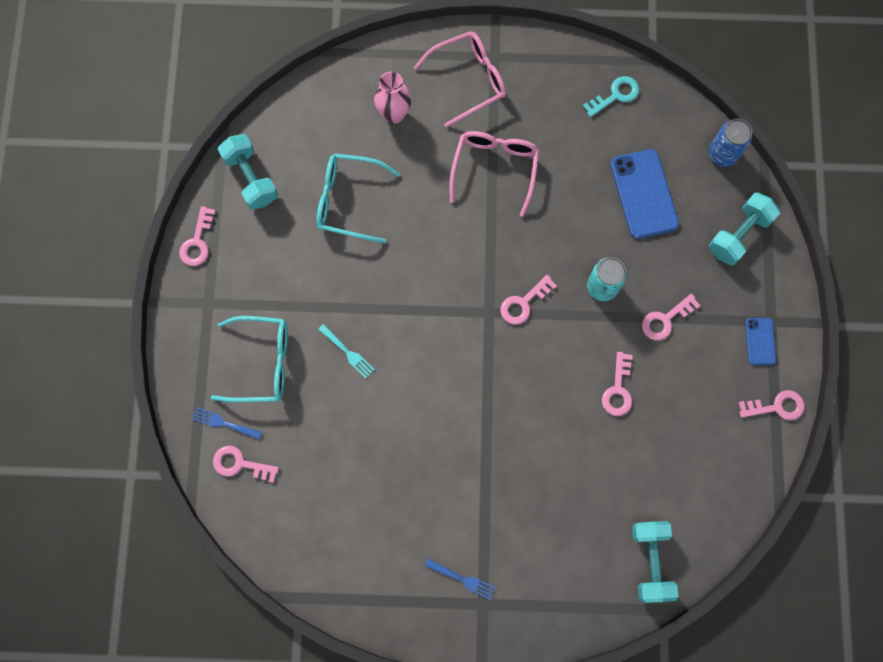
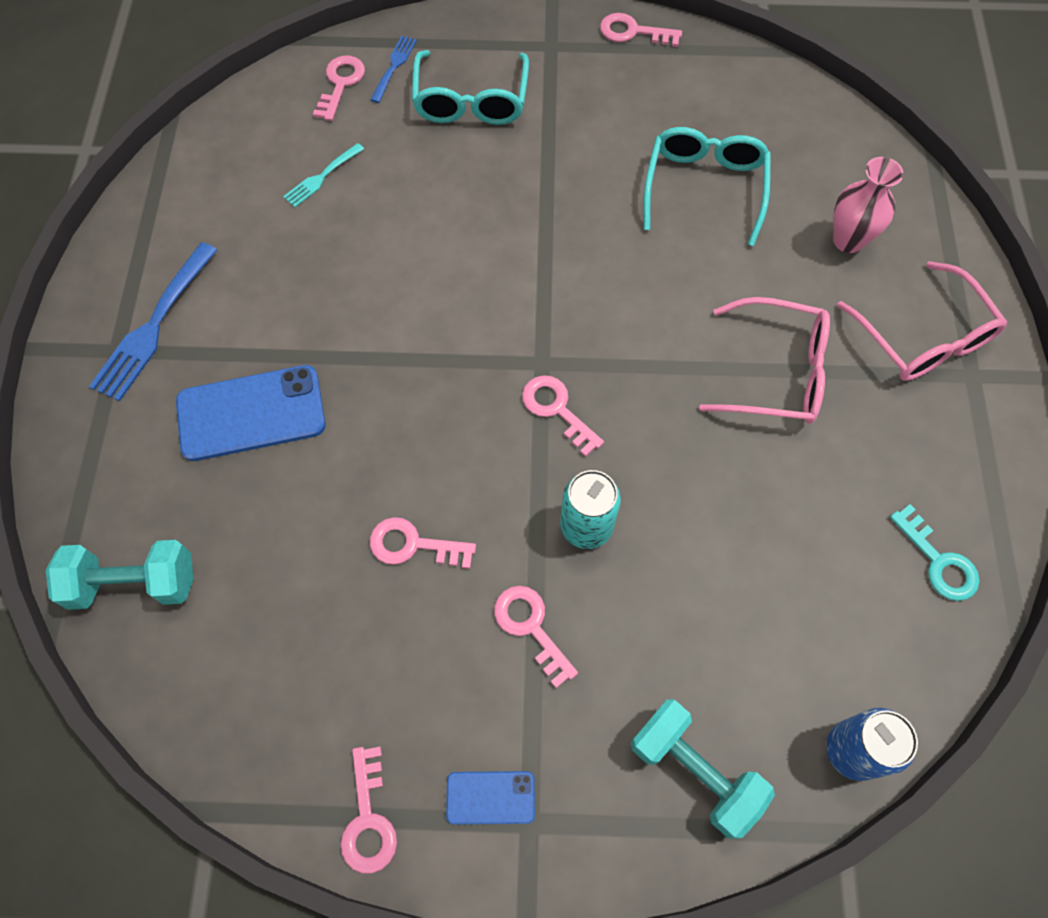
camera: 90 degrees right, 10 degrees down
turquoise dumbbell [218,134,278,210] -> none
turquoise fork [318,324,375,378] -> turquoise fork moved to [283,143,364,207]
blue fork [425,559,496,600] -> blue fork [89,242,217,401], size x1.82
blue phone [610,149,679,239] -> blue phone moved to [176,365,326,461]

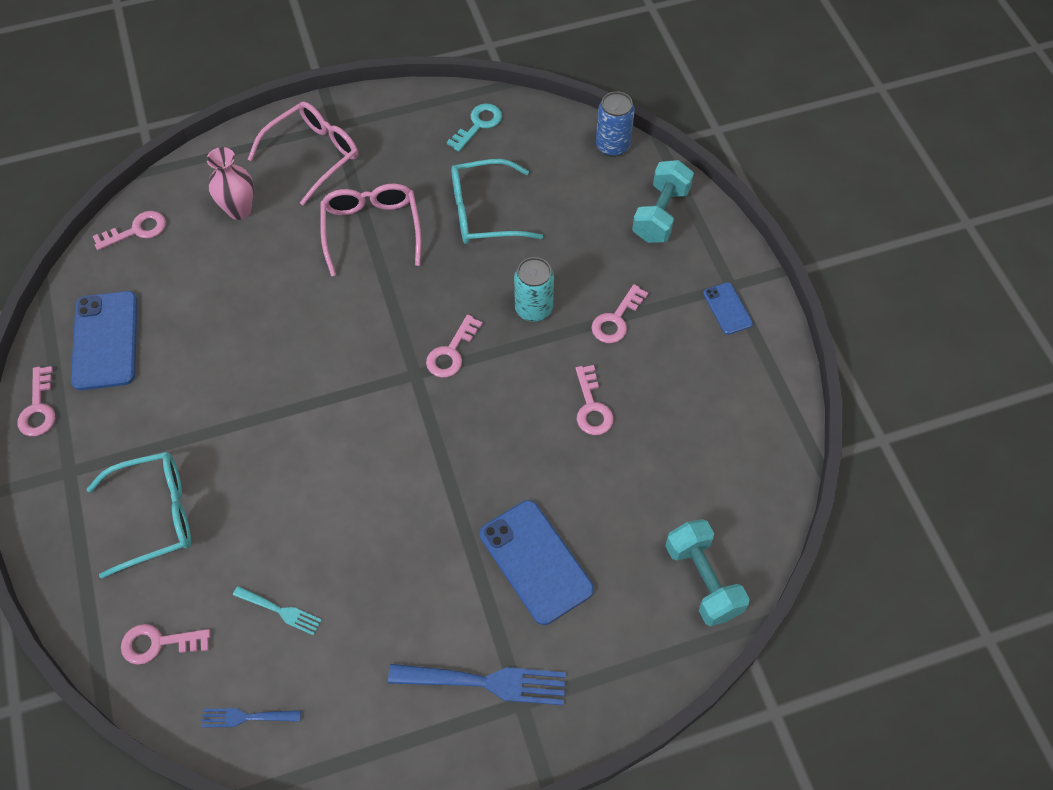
camera: 110 degrees left, 5 degrees down
pink key [341,747,397,874] -> pink key moved to [93,211,166,250]
blue fork [370,36,417,103] -> blue fork moved to [201,708,301,728]
turquoise glasses [643,127,771,246] -> turquoise glasses moved to [451,159,543,244]
none -> blue phone [71,291,138,390]

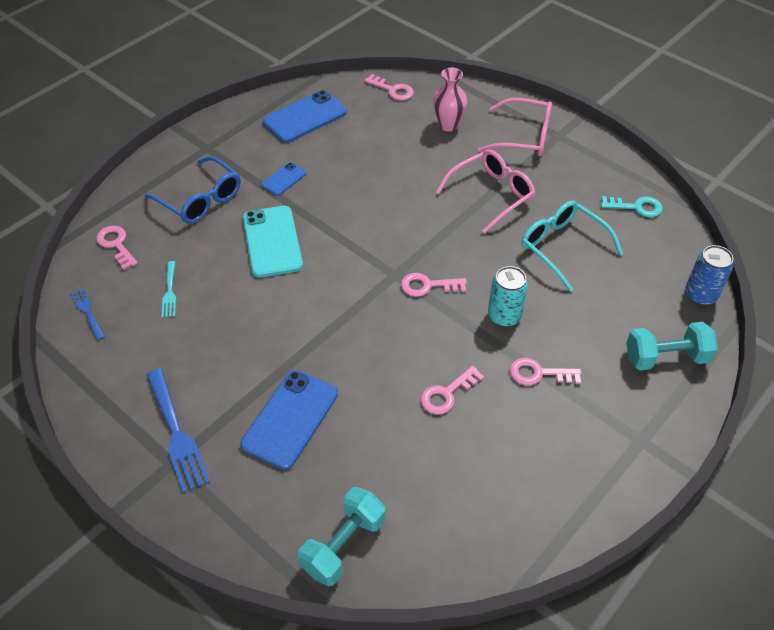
camera: 60 degrees right, 10 degrees down
pink key [17,366,55,436] -> none
turquoise glasses [87,452,191,579] -> blue glasses [145,156,241,224]
blue phone [703,282,753,335] -> blue phone moved to [261,163,306,196]
none -> turquoise phone [243,206,303,278]

